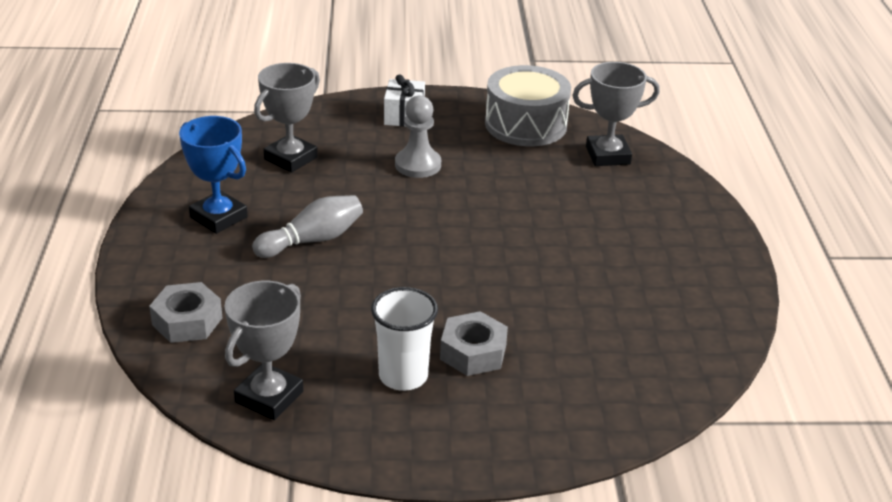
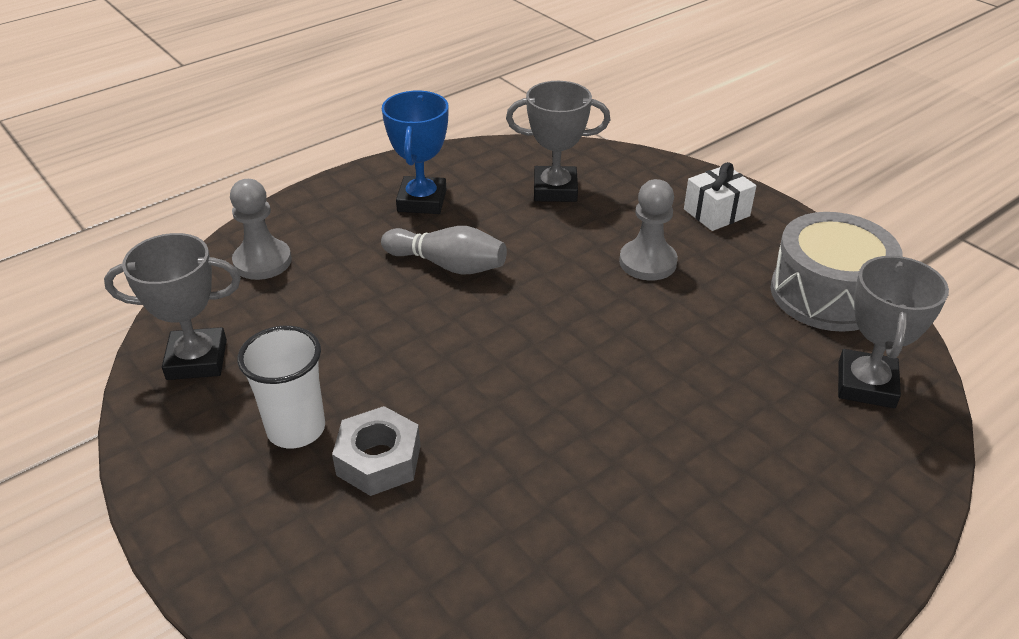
camera: 55 degrees right, 5 degrees up
grey nut [149,282,222,343] -> grey pawn [230,179,292,280]
grey trophy [572,62,660,166] -> grey trophy turned 60 degrees clockwise [838,256,949,408]

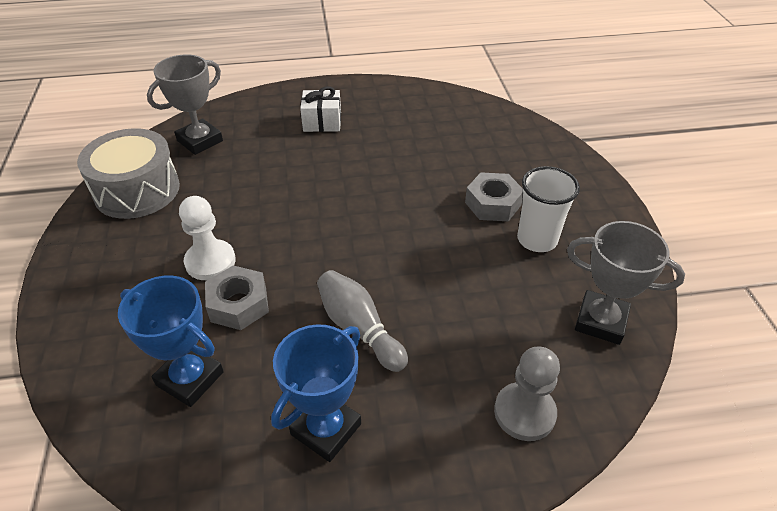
camera: 150 degrees left, 5 degrees up
grey trophy [506,81,610,202] -> blue trophy [118,276,224,407]
grey pawn [619,179,678,280] -> white pawn [179,196,236,280]
white gift [684,162,756,231] -> white gift moved to [300,86,341,132]
none -> grey nut [205,265,269,330]

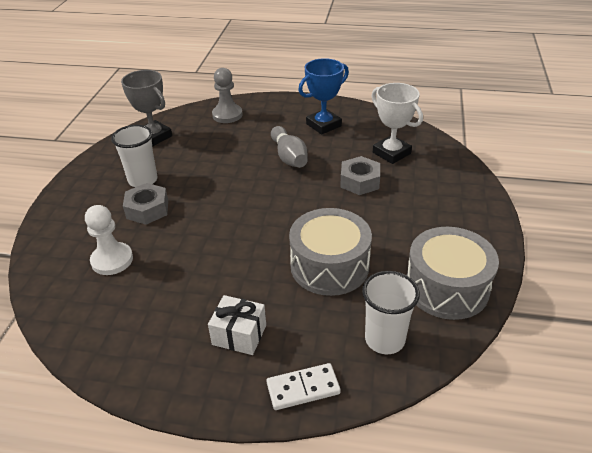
camera: 160 degrees left, 5 degrees down
blue trophy [118,276,224,407] -> white trophy [372,83,423,164]
grey trophy [147,54,223,155] -> white cup [362,271,420,354]
white pawn [179,196,236,280] -> white pawn moved to [85,205,133,275]
none -> white domino [267,363,341,410]
none -> grey drum [289,208,372,296]

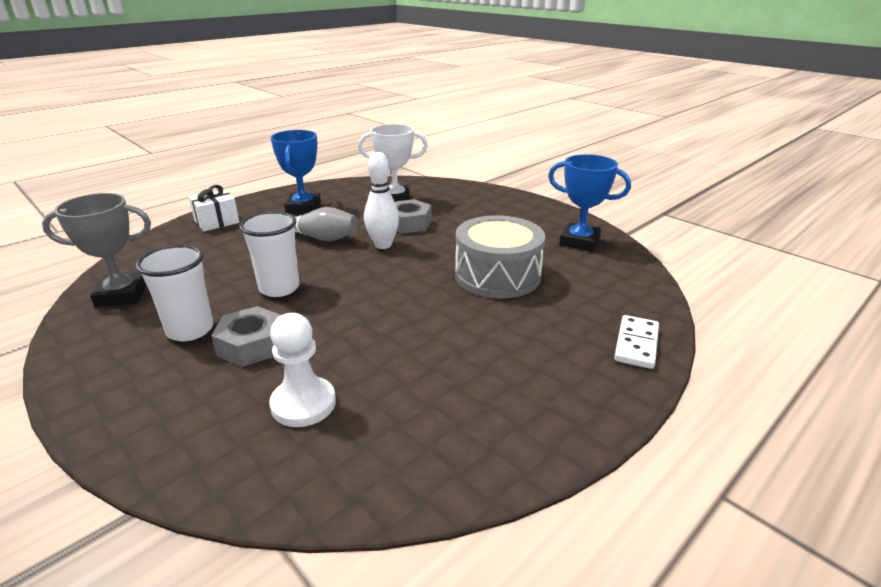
camera: 55 degrees left, 10 degrees down
white gift [208,295,266,355] -> white gift moved to [189,185,239,231]
grey pawn [212,68,243,123] -> none
white cup [362,271,420,354] -> white cup moved to [239,211,300,297]
grey drum [407,227,499,320] -> blue trophy [548,154,631,252]
none -> white bowling pin [364,152,399,249]

